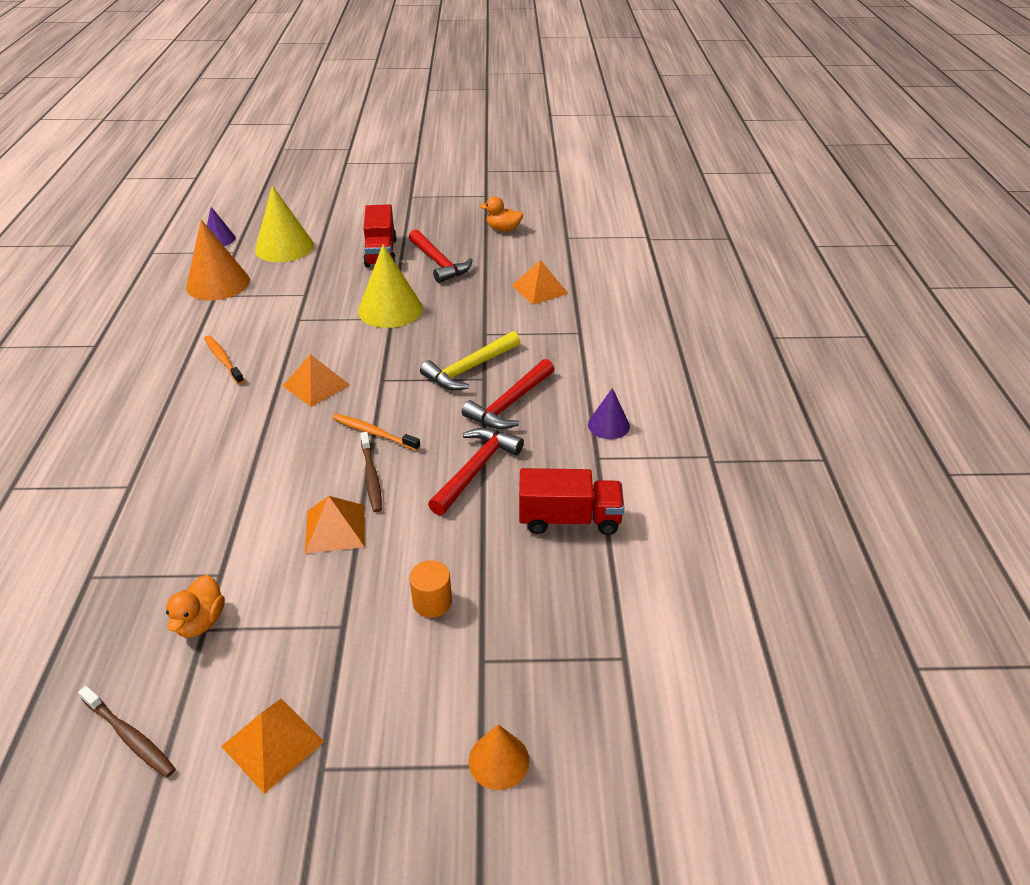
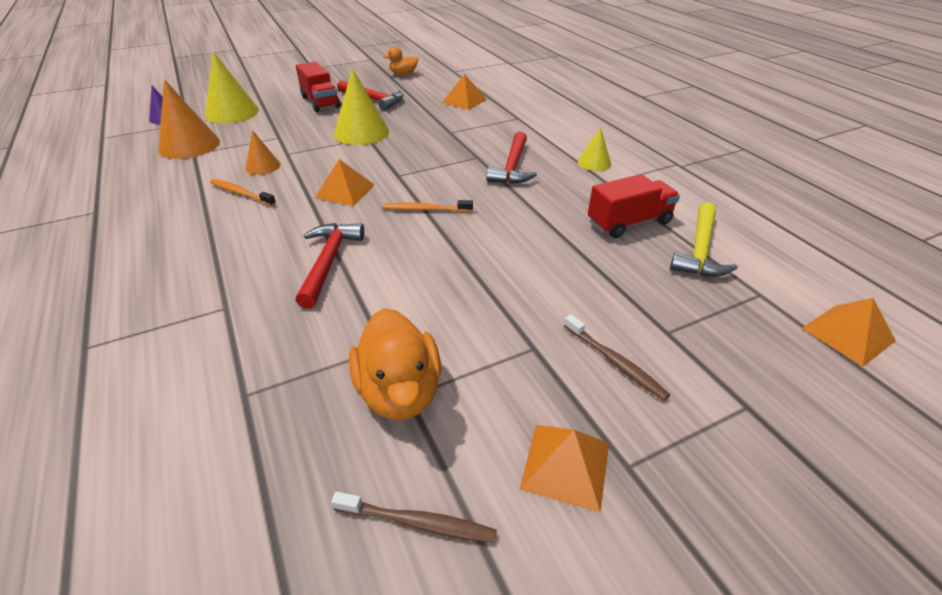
camera: 25 degrees left, 0 degrees up
orange duck [166,575,225,638] -> orange duck [349,308,441,420], size x1.70
orange pyramid [305,496,365,554] -> orange pyramid moved to [802,298,896,367]
brown toothbrush [360,432,382,512] -> brown toothbrush moved to [564,314,670,401]
orange cylinder [409,560,452,618] -> none
yellow hammer [420,331,521,390] -> yellow hammer moved to [670,202,738,277]
red hammer [428,428,524,516] -> red hammer moved to [295,223,365,309]
orange cone [469,724,529,790] -> orange cone moved to [245,130,280,175]
purple cone [588,388,630,439] -> yellow cone [578,127,611,171]

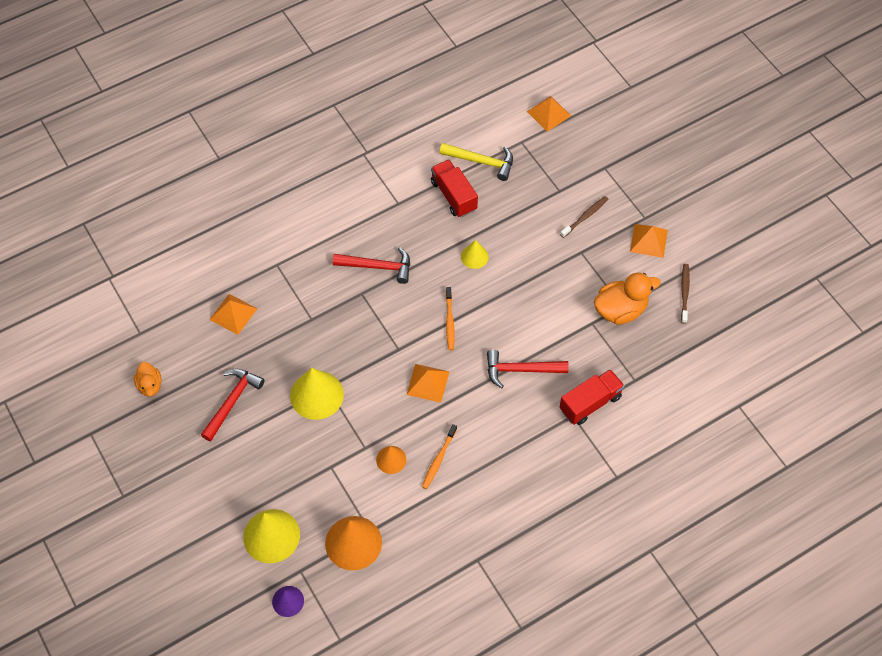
camera: 95 degrees left, 20 degrees up
red truck [296,61,340,112] -> red truck moved to [560,369,625,425]
yellow cone [578,127,611,171] -> yellow cone moved to [461,240,489,269]

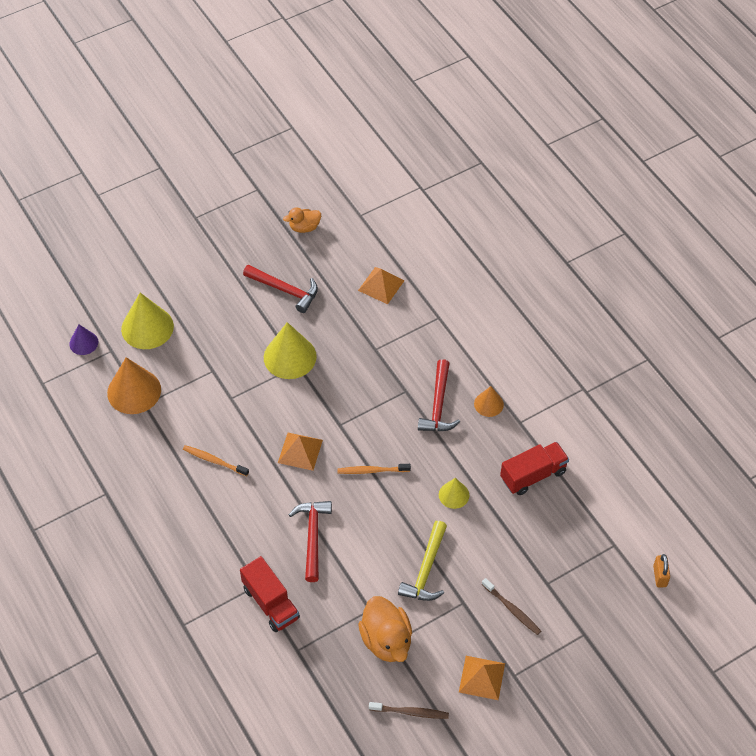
camera: 90 degrees right, 5 degrees down
orange cone [376,446,407,474] -> orange cone moved to [474,386,504,417]
yellow hammer [440,143,513,181] -> yellow hammer moved to [398,521,447,601]
orange pyramid [527,96,571,132] -> orange padlock [653,554,670,587]

